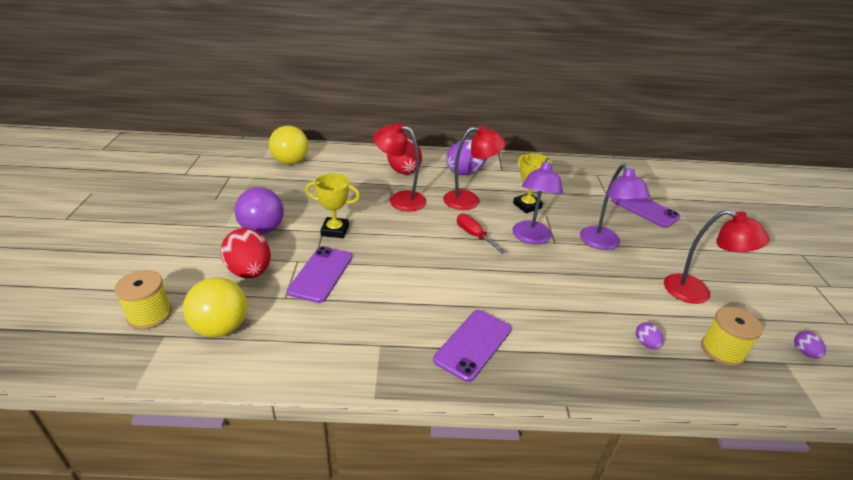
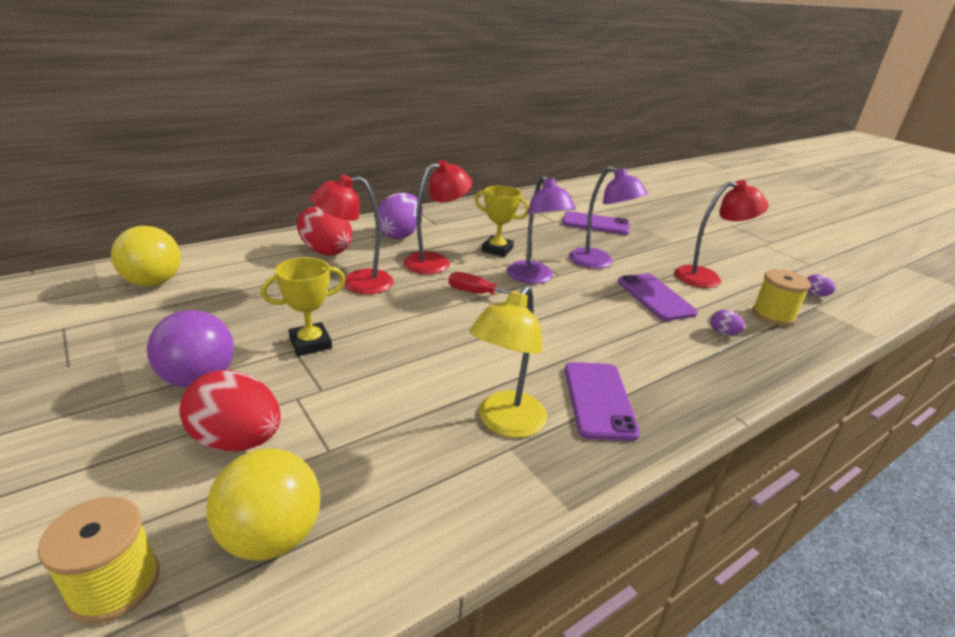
camera: 35 degrees left, 5 degrees down
purple phone [287,246,352,303] -> purple phone moved to [618,273,698,321]
none -> yellow lamp [469,285,547,438]

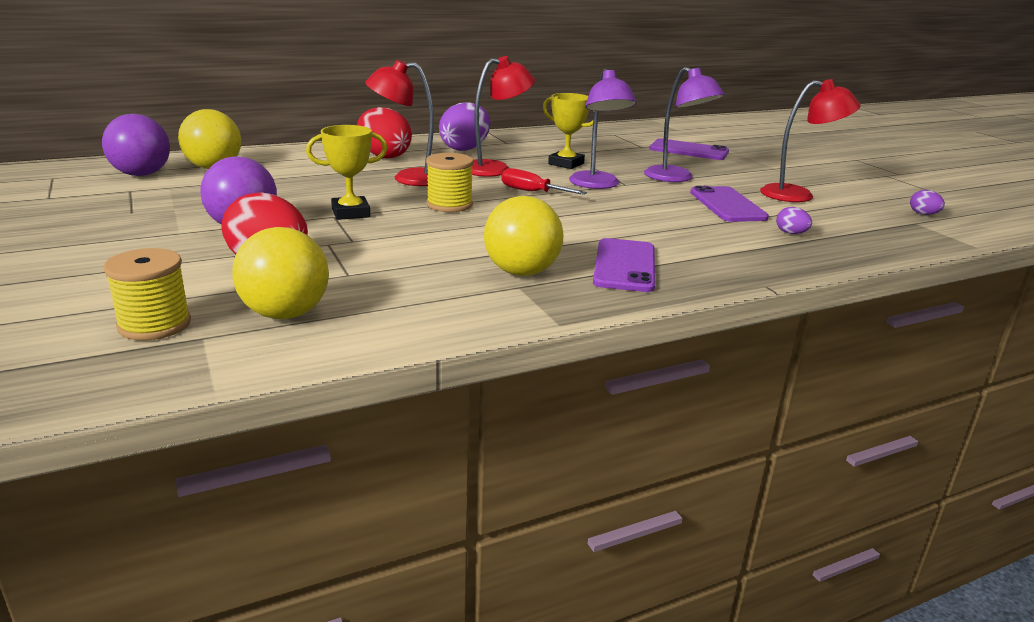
camera: 10 degrees right, 5 degrees down
yellow lamp [469,285,547,438] -> yellow ball [484,196,564,276]
yellow spool [752,269,811,326] -> yellow spool moved to [426,153,474,212]
none -> purple ball [102,114,170,176]

